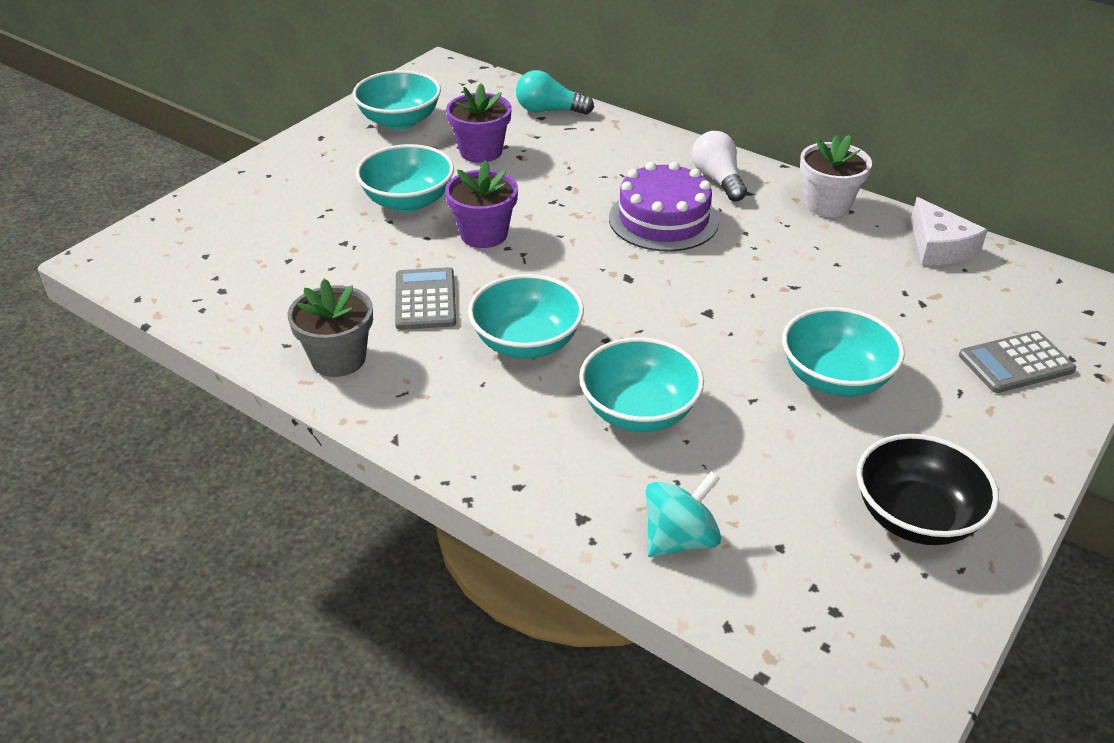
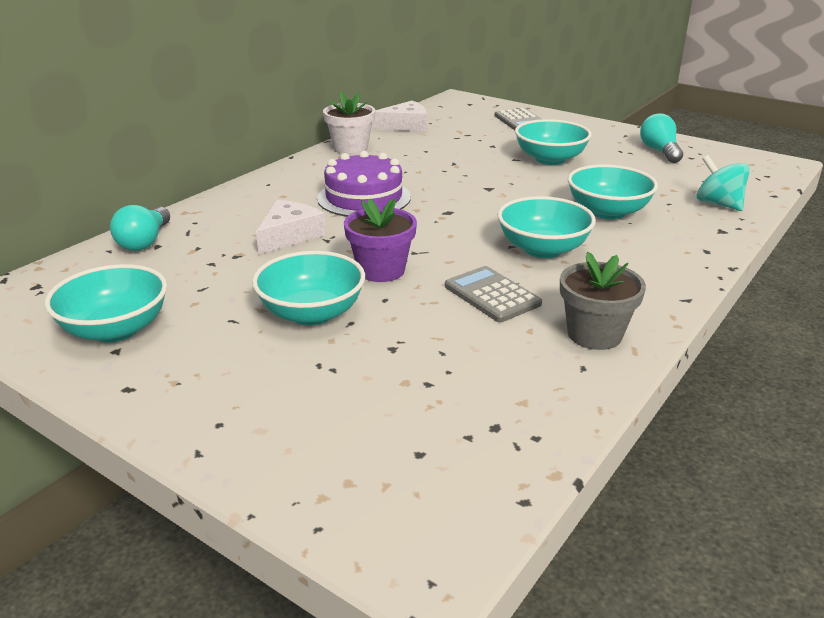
camera: 90 degrees left, 10 degrees down
grey calculator [395,267,456,330] -> grey calculator turned 60 degrees clockwise [445,266,542,322]
purple flower pot [446,83,512,163] -> none
white light bulb [692,131,747,202] -> none
black bowl [857,434,999,545] -> turquoise light bulb [640,113,683,163]
none -> white cheese [256,200,326,254]

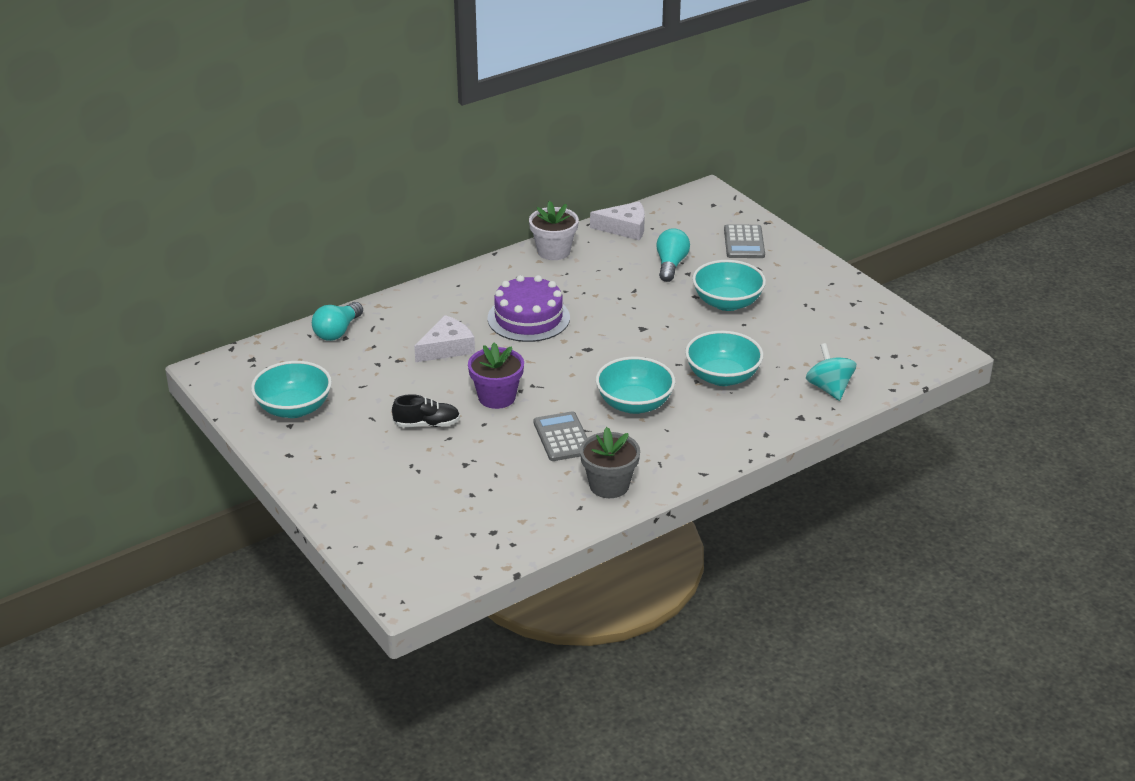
camera: 20 degrees right, 5 degrees up
turquoise bowl [252,251,365,325] -> black shoe [392,394,460,428]
turquoise light bulb [640,113,683,163] -> turquoise light bulb moved to [656,228,690,282]

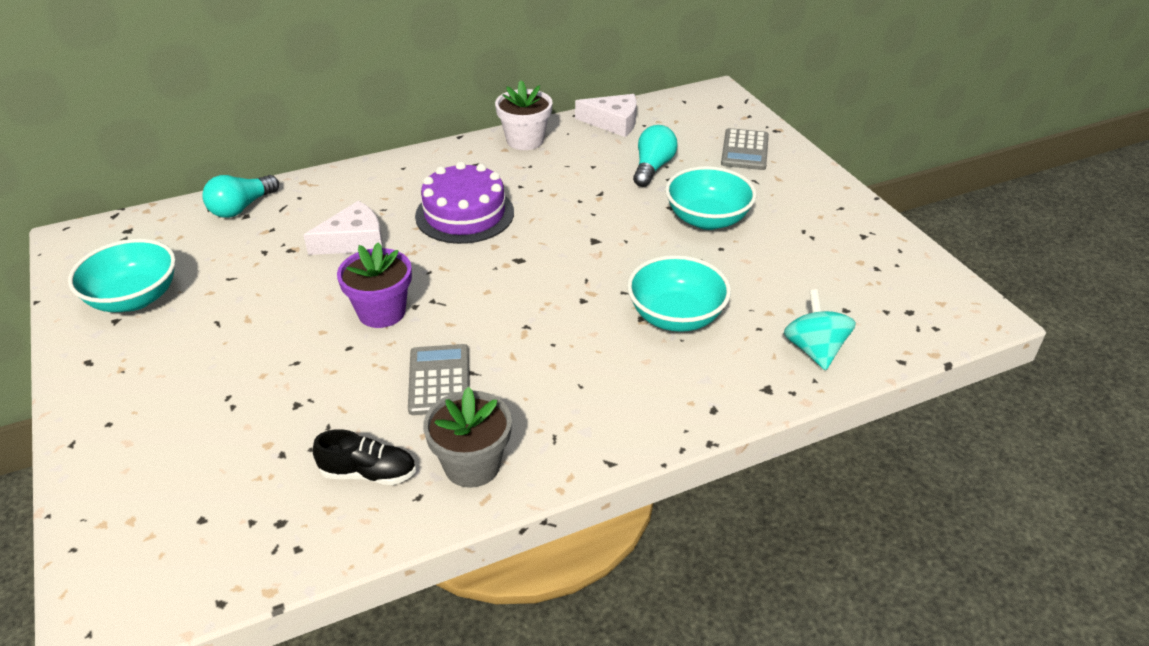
camera: 10 degrees right, 5 degrees up
black shoe [392,394,460,428] -> black shoe moved to [313,429,416,485]
turquoise bowl [596,357,675,414] -> none

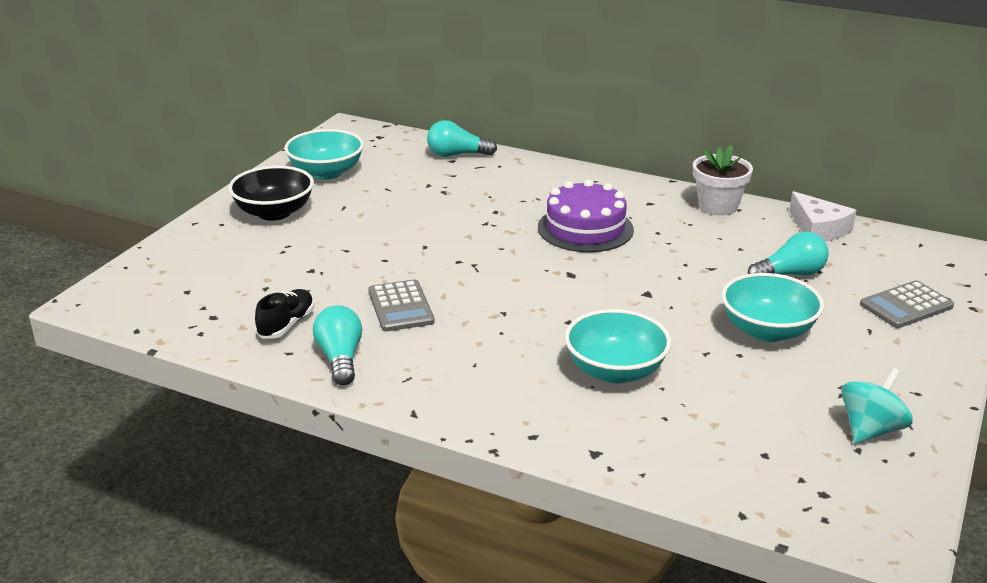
camera: 50 degrees right, 10 degrees down
white cheese [304,201,383,255] -> none
black shoe [313,429,416,485] -> black shoe turned 120 degrees counterclockwise [255,289,314,339]
purple flower pot [337,242,412,328] -> none
grey calculator [408,344,470,415] -> grey calculator turned 120 degrees clockwise [368,279,435,332]
grey flower pot [423,387,512,488] -> turquoise light bulb [313,305,362,385]
turquoise spinning top [784,289,856,370] -> turquoise spinning top moved to [841,368,913,444]
none -> black bowl [228,166,314,221]

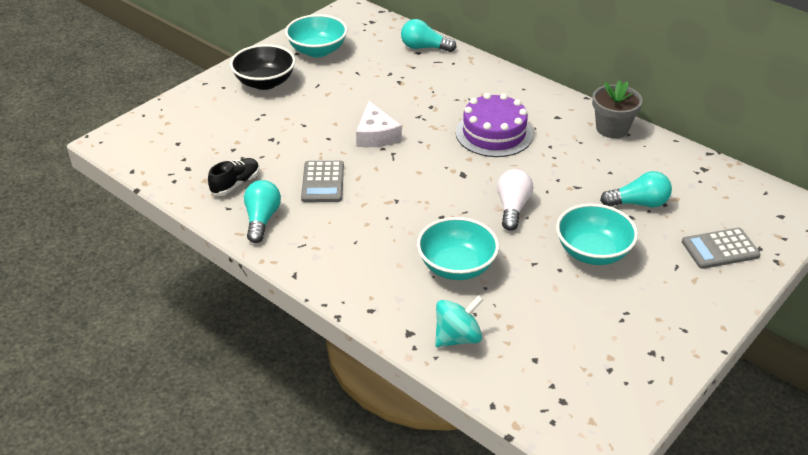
camera: 15 degrees right, 10 degrees up
white flower pot [693,145,753,215] -> grey flower pot [592,81,643,138]
white cheese [789,191,856,242] -> white cheese moved to [356,101,402,147]
turquoise spinning top [841,368,913,444] -> turquoise spinning top moved to [435,295,483,347]
none -> white light bulb [497,169,533,231]

